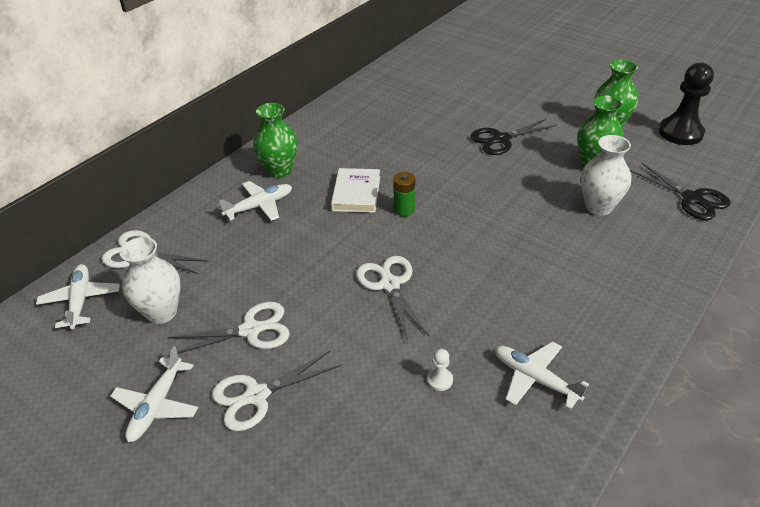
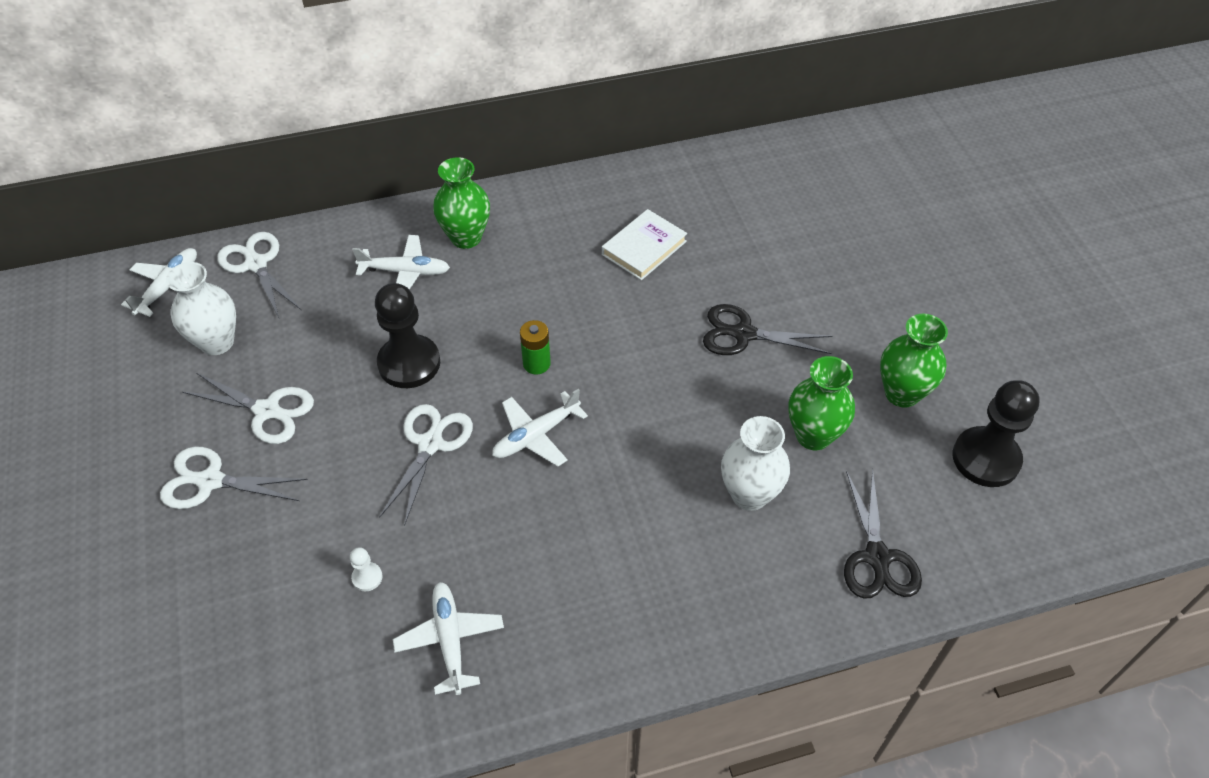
camera: 35 degrees right, 10 degrees up
white plane [110,346,198,442] -> white plane moved to [492,389,588,467]
white book [331,168,380,213] -> white book moved to [602,209,687,280]
none -> black pawn [375,283,440,388]

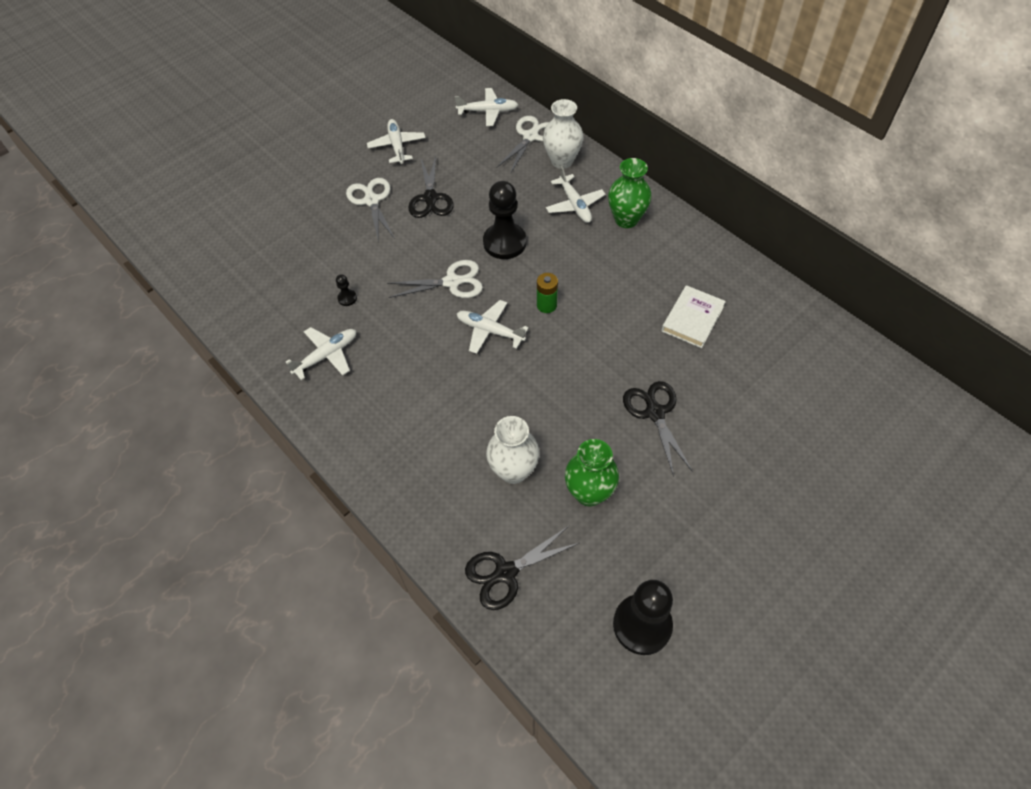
camera: 65 degrees right, 5 degrees up
white vase [166,262,236,355] -> white vase moved to [543,99,583,169]
white scissors [182,373,314,444] -> black scissors [408,156,454,218]
white pawn [350,547,383,591] -> black pawn [336,274,357,306]
white book [602,209,687,280] -> white book turned 75 degrees counterclockwise [661,285,726,348]
green vase [880,314,948,408] -> none
none -> white plane [367,119,426,164]

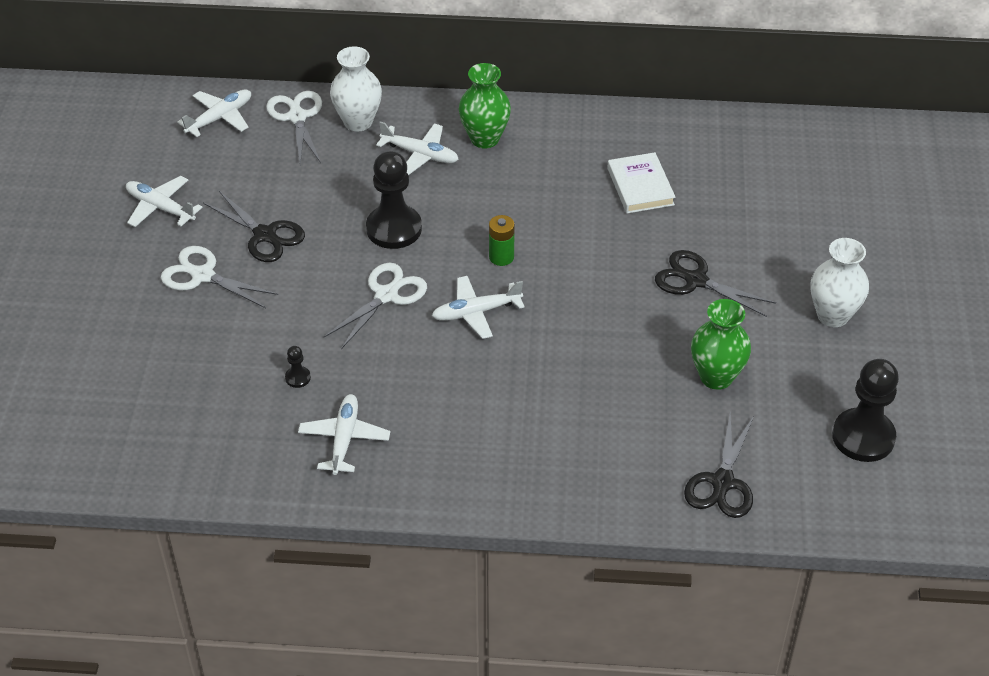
camera: 45 degrees left, 10 degrees down
white vase [486,416,540,484] -> white vase moved to [810,238,869,327]

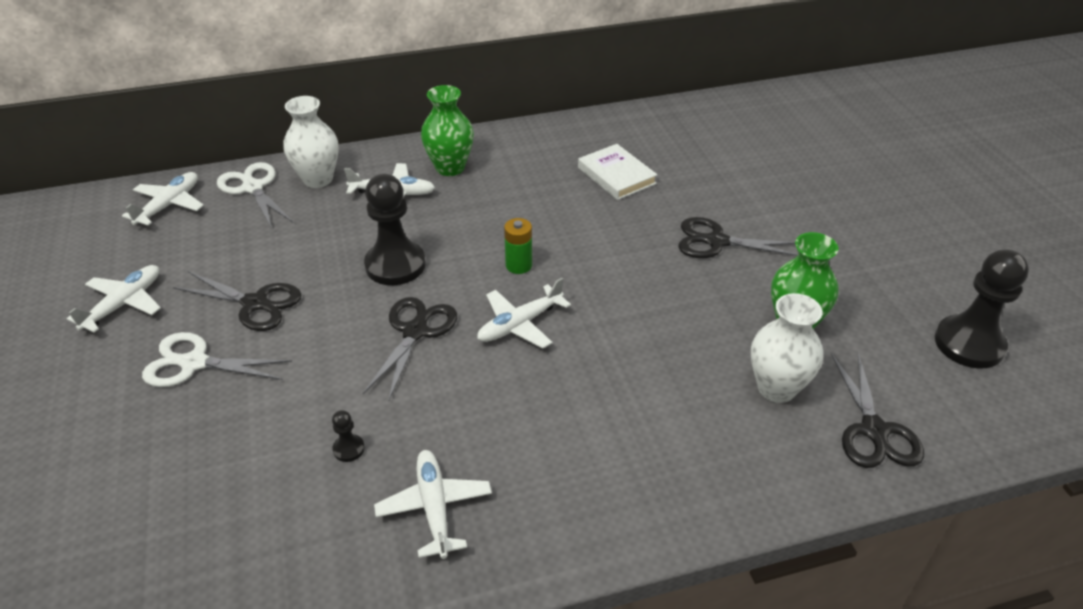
camera: 20 degrees left, 5 degrees down
white plane [126,176,203,227] -> white plane turned 105 degrees clockwise [67,265,161,332]
white scissors [324,263,427,349] -> black scissors [363,297,457,402]
white vase [810,238,869,327] -> white vase moved to [751,293,823,403]

